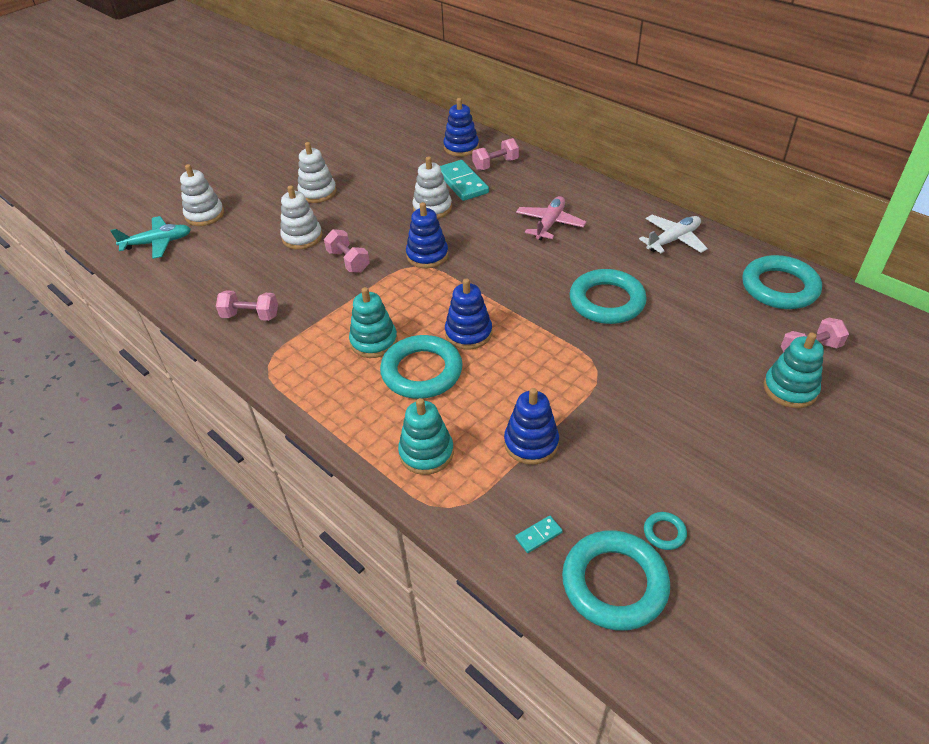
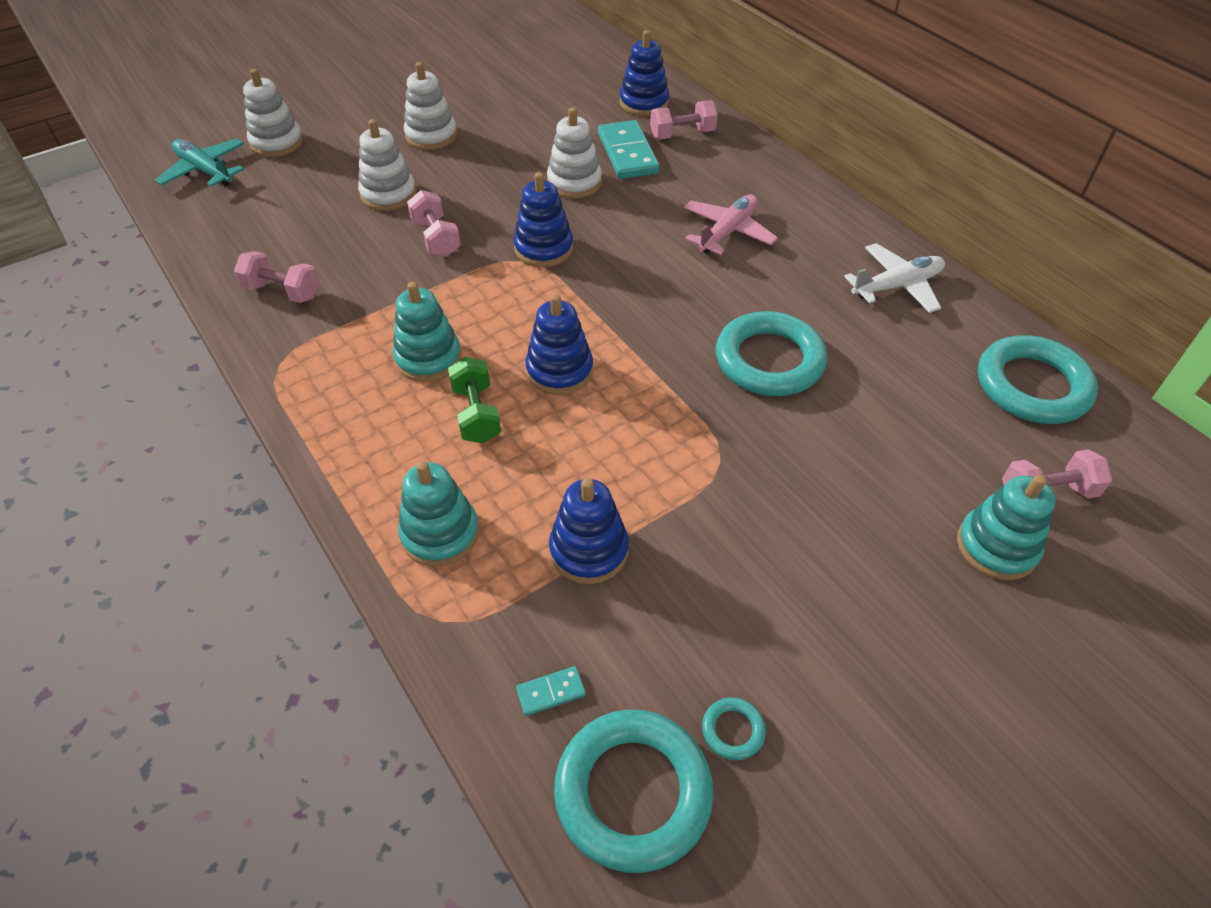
camera: 10 degrees right, 5 degrees up
turquoise plane [110,216,191,259] -> turquoise plane turned 135 degrees counterclockwise [155,139,244,187]
turquoise ring [380,335,463,399] -> green dumbbell [448,357,501,443]

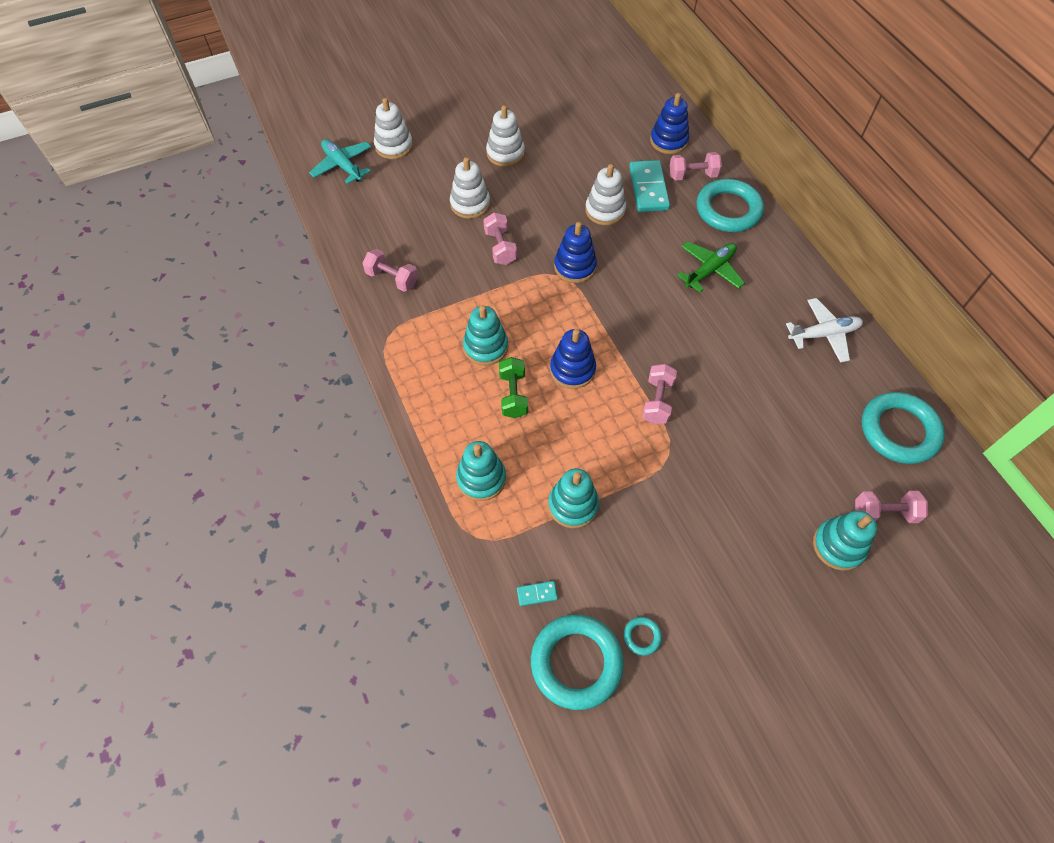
camera: 10 degrees right, 10 degrees up
blue stacking toy [549,478,629,584] -> turquoise stacking toy [548,468,599,528]
pink plane [684,194,778,255] -> green plane [677,241,745,293]
turquoise ring [716,311,827,396] -> turquoise ring moved to [697,179,764,232]
none -> pink dumbbell [642,364,677,424]

